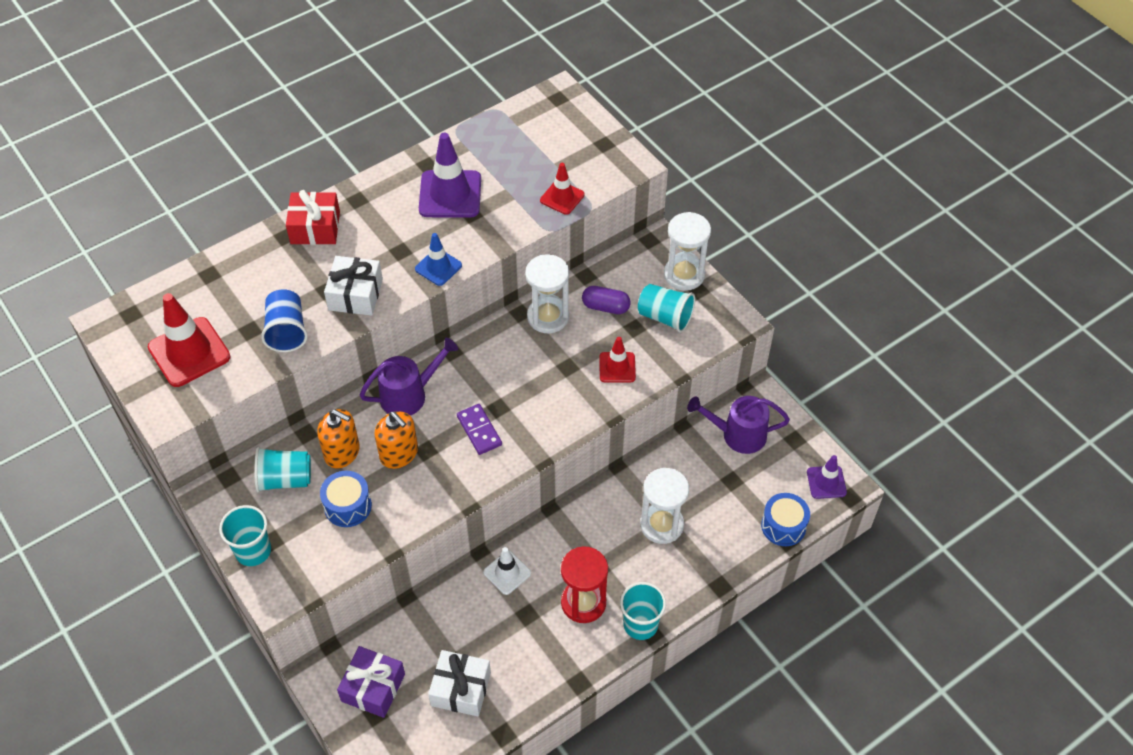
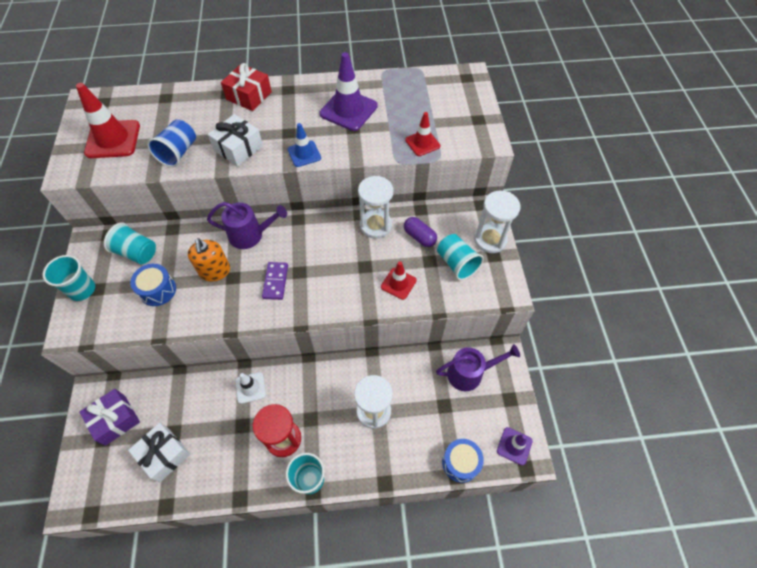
camera: 30 degrees right, 5 degrees up
orange soap dispenser [317,409,360,468] -> none
purple watering can [687,396,790,454] -> purple watering can turned 135 degrees clockwise [436,344,520,391]

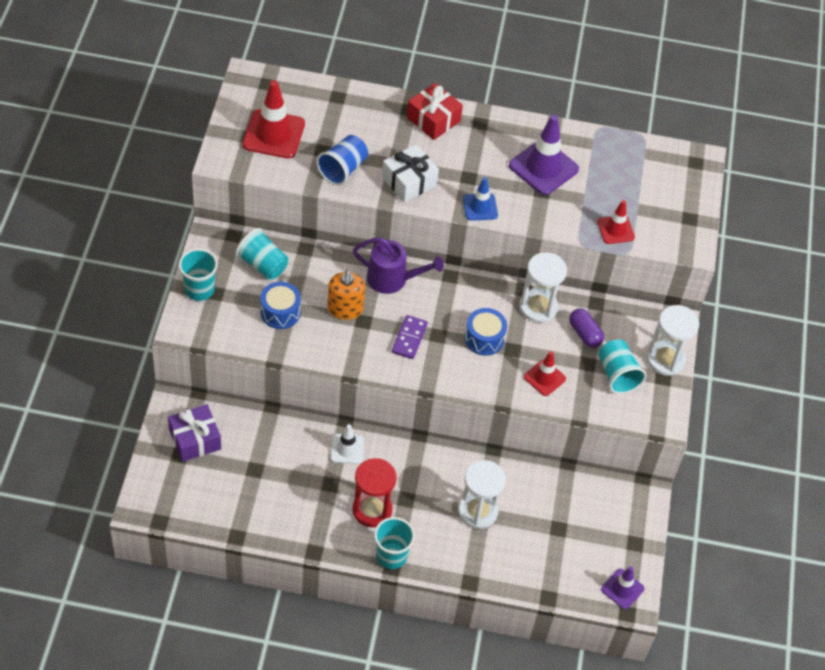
camera: 10 degrees right, 5 degrees down
white gift [128,423,190,482] -> none
purple watering can [436,344,520,391] -> none
blue drum [442,439,484,483] -> blue drum moved to [465,308,507,356]

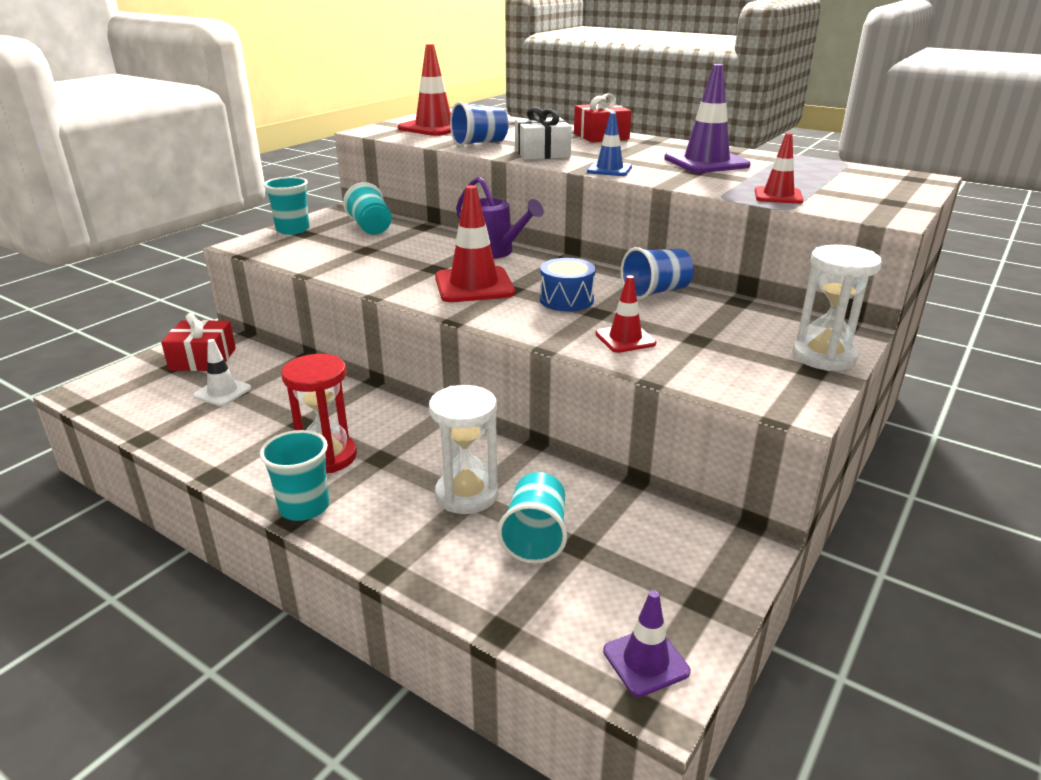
camera: 30 degrees right, 25 degrees down
purple gift [168,404,221,462] -> red gift [161,313,236,371]
blue drum [260,282,301,329] -> none
orange soap dispenser [327,270,365,320] -> none
white traffic cone [330,424,364,464] -> white traffic cone moved to [193,339,251,406]
purple domino [392,315,428,359] -> red traffic cone [435,185,515,302]
white hourglass [519,252,567,323] -> blue cup [621,247,694,300]
purple capsule [569,308,604,348] -> none
turquoise cup [598,340,646,394] -> turquoise cup moved to [497,472,567,564]

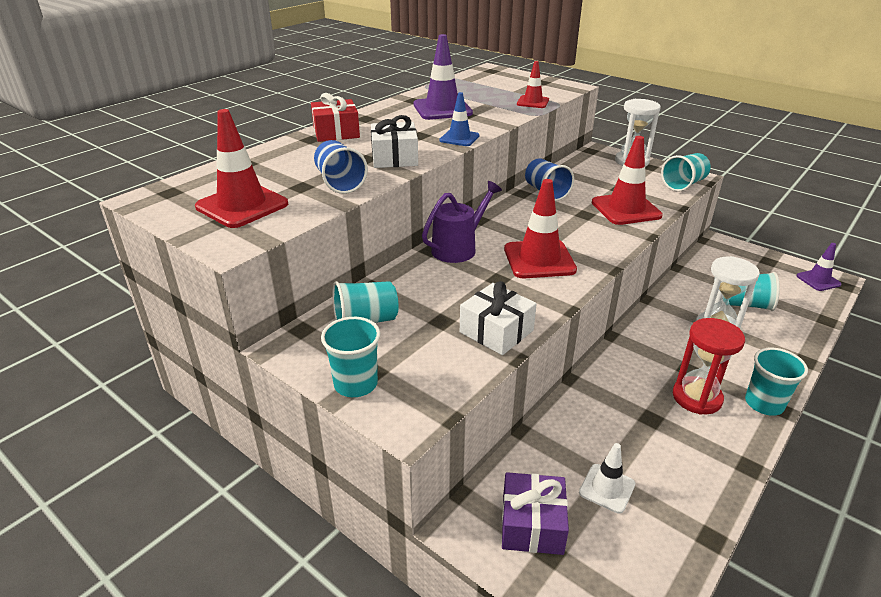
camera: 85 degrees left, 5 degrees up
red gift [161,313,236,371] -> purple gift [502,472,569,555]
blue drum [540,258,596,311] -> none
red traffic cone [595,275,656,353] -> red traffic cone [592,136,663,225], size x1.72
none -> white gift [460,281,537,355]
none -> turquoise cup [661,153,711,192]

